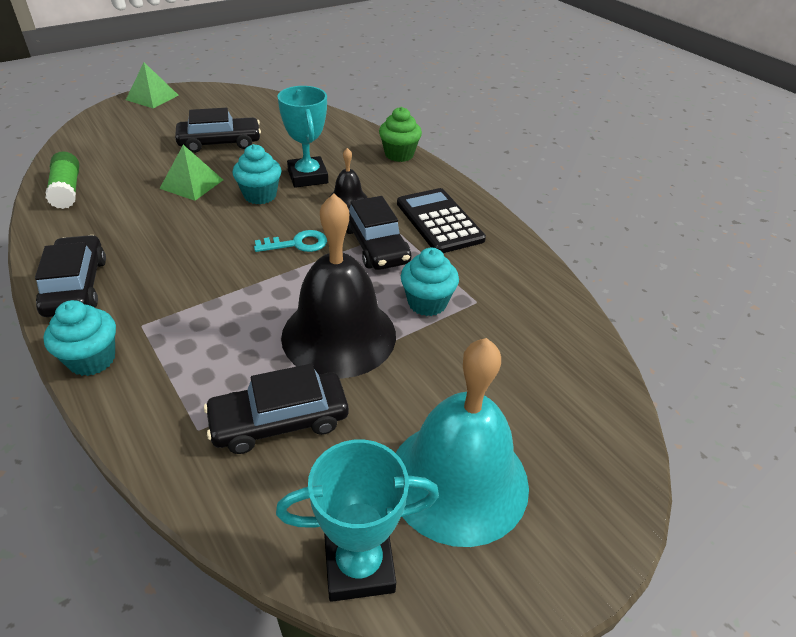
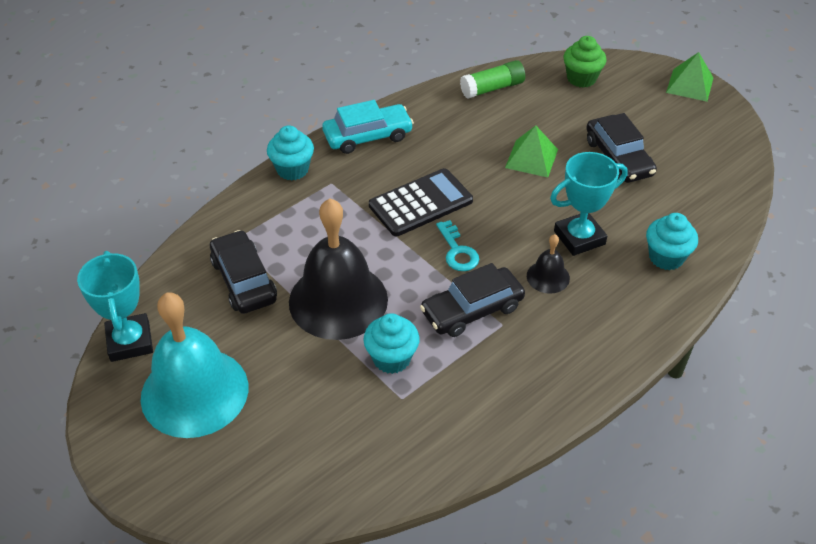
camera: 85 degrees right, 5 degrees up
black car [35,235,106,317] -> turquoise car [322,100,414,154]
turquoise cupcake [233,144,281,204] -> turquoise cupcake moved to [646,213,698,270]
green cupcake [379,107,422,162] -> green cupcake moved to [563,36,607,88]
black calculator [397,188,486,253] -> black calculator moved to [369,168,473,236]

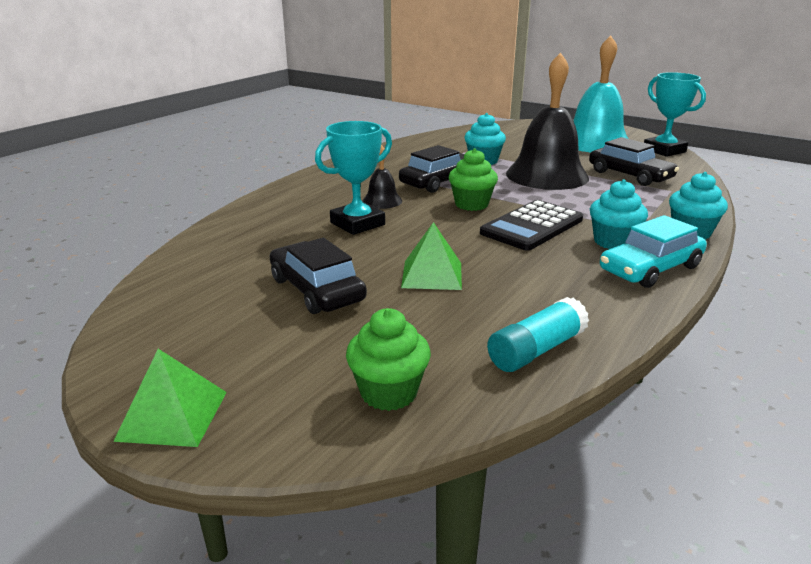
camera: 165 degrees right, 20 degrees down
turquoise key [436,220,479,271] -> green cupcake [449,148,498,211]
green glue stick [460,60,525,99] -> turquoise glue stick [487,297,589,372]
turquoise cupcake [646,213,698,270] -> turquoise cupcake moved to [590,179,648,249]

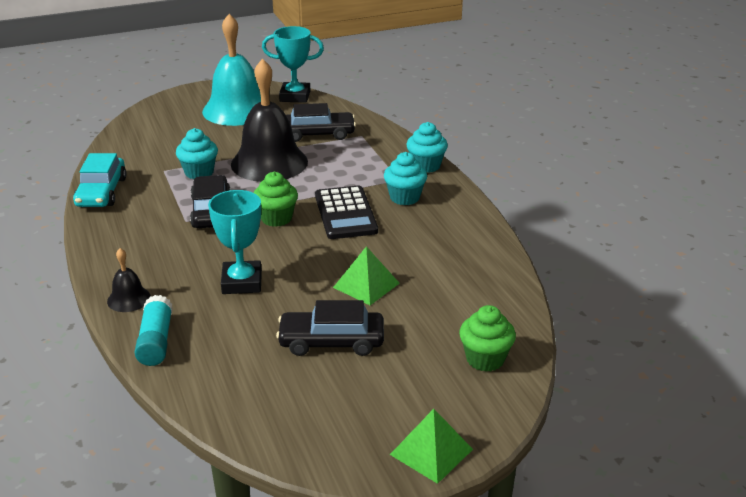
camera: 55 degrees left, 5 degrees up
black bell [363,145,402,209] -> black bell moved to [107,248,151,312]
turquoise glue stick [487,297,589,372] -> turquoise glue stick moved to [134,295,173,366]
turquoise car [600,215,707,288] -> turquoise car moved to [73,153,127,207]

